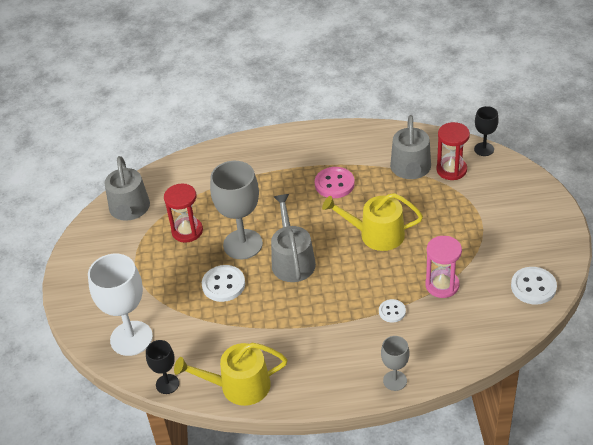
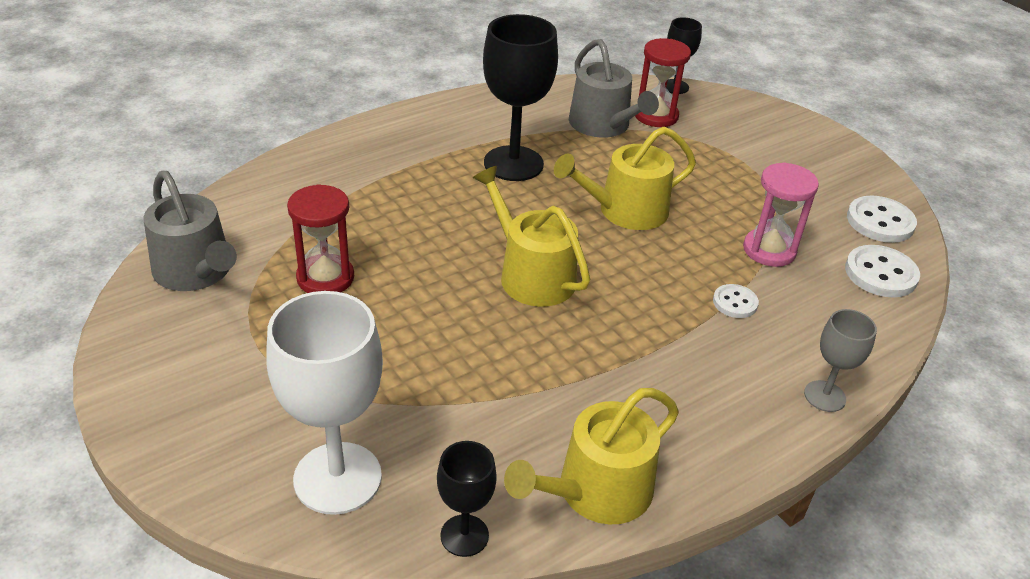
camera: 35 degrees left, 5 degrees down
white button [202,265,245,302] -> white button moved to [845,245,920,297]
grey goblet [210,161,263,259] -> none
grey watering can [271,194,316,282] -> yellow watering can [473,166,590,307]
pink button [315,167,355,198] -> black goblet [483,14,558,181]

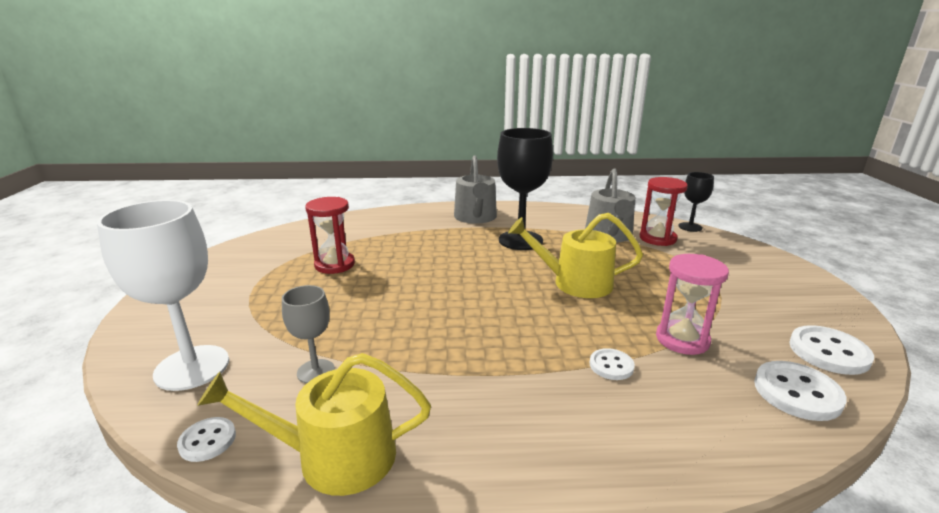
camera: 35 degrees right, 15 degrees down
grey watering can [143,171,237,291] -> grey watering can moved to [454,156,497,224]
black goblet [437,441,497,557] -> white button [177,417,236,462]
yellow watering can [473,166,590,307] -> none
grey goblet [804,309,877,412] -> grey goblet moved to [282,285,335,384]

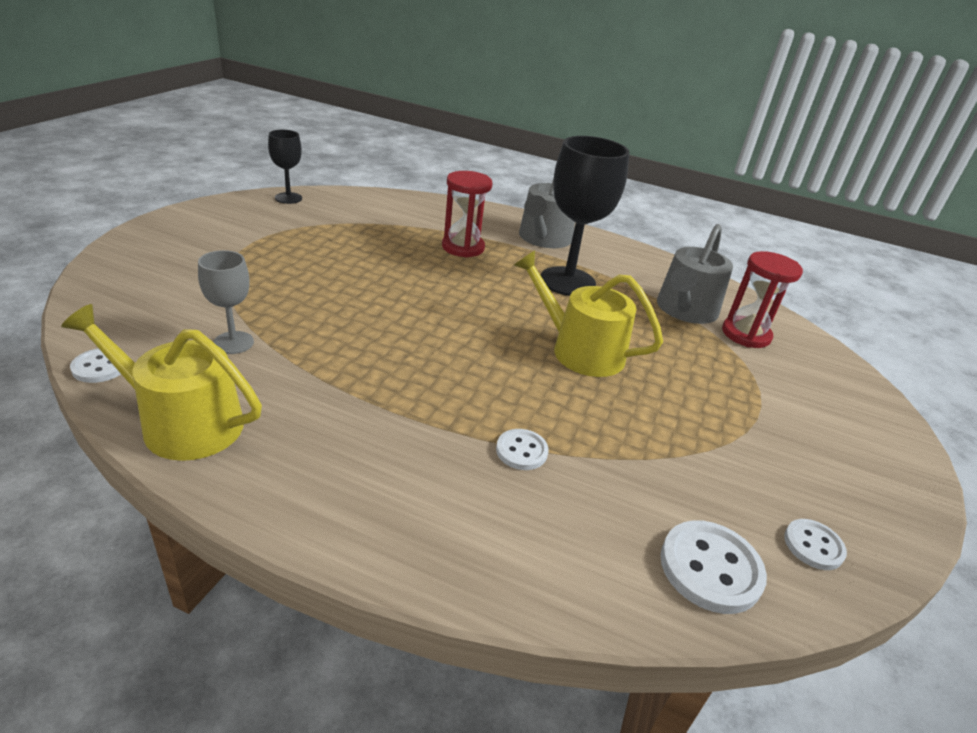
camera: 20 degrees right, 10 degrees up
white goblet [97,200,229,391] -> none
red hourglass [305,197,355,274] -> red hourglass moved to [442,171,493,257]
pink hourglass [656,254,729,355] -> none
black goblet [678,172,714,232] -> black goblet moved to [268,130,302,204]
white button [789,325,874,375] -> white button [784,519,847,570], size x0.60

